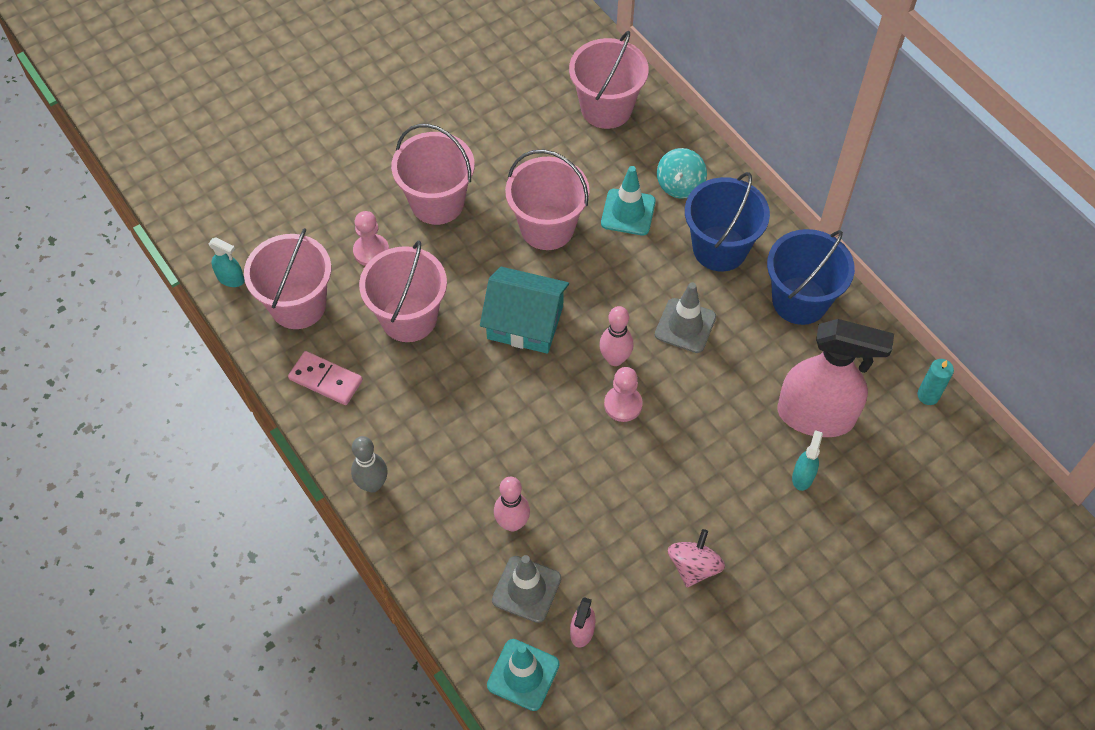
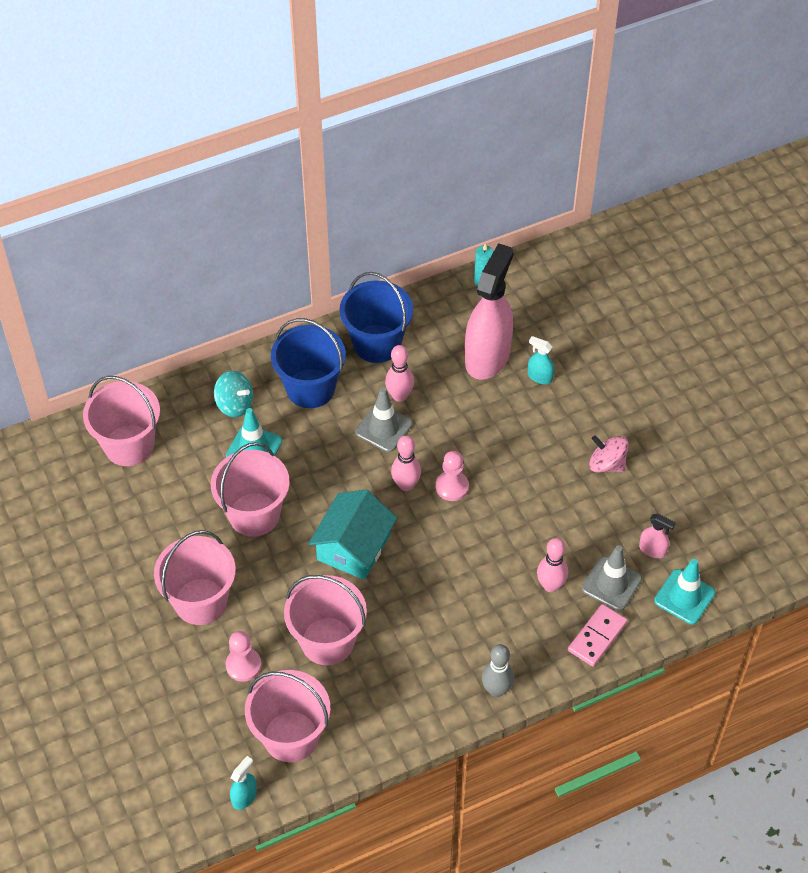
camera: 80 degrees left, 5 degrees down
pink domino [288,351,363,405] -> pink domino moved to [568,604,628,666]
none -> pink bowling pin [385,345,414,402]

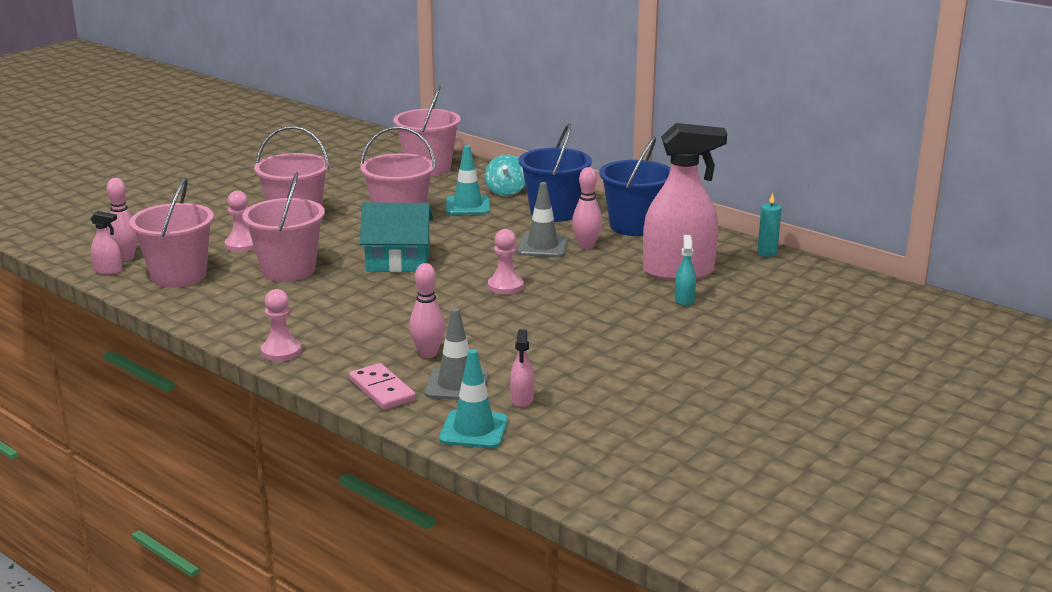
camera: 65 degrees right, 30 degrees down
turquoise spray bottle [230,756,257,810] -> pink spray bottle [90,211,123,275]
pink bowling pin [391,435,421,491] -> pink bowling pin moved to [107,178,138,261]
grey bowling pin [482,644,514,697] -> pink pawn [261,289,301,361]
pink domino [568,604,628,666] -> pink domino turned 45 degrees clockwise [349,363,416,410]
pink spinning top [589,435,629,472] -> none

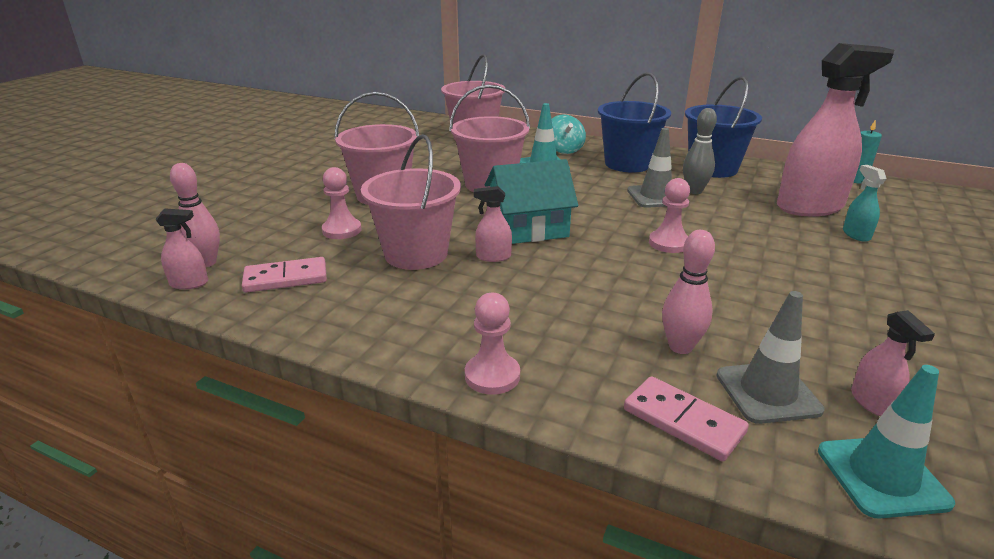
camera: 15 degrees left, 5 degrees up
pink bucket [129,177,214,288] -> pink domino [242,257,327,293]
pink bowling pin [572,167,602,249] -> grey bowling pin [683,108,717,194]
none -> pink spray bottle [474,186,512,262]

